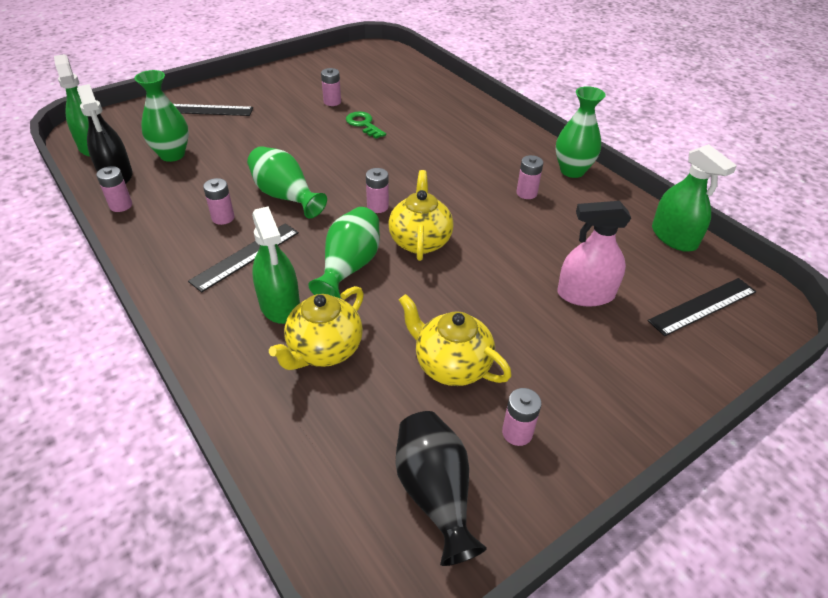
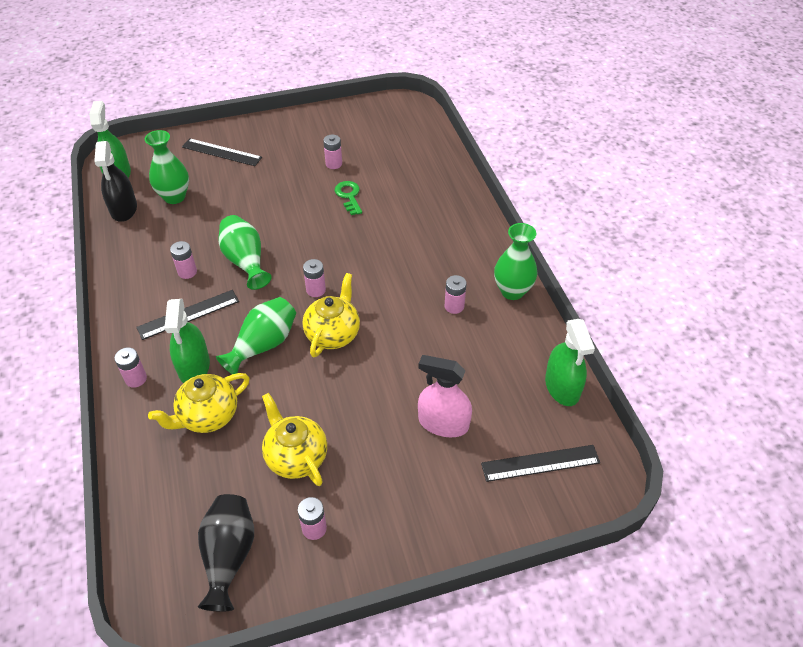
camera: 20 degrees right, 5 degrees up
pink battery [96,166,132,212] -> pink battery moved to [114,347,147,388]

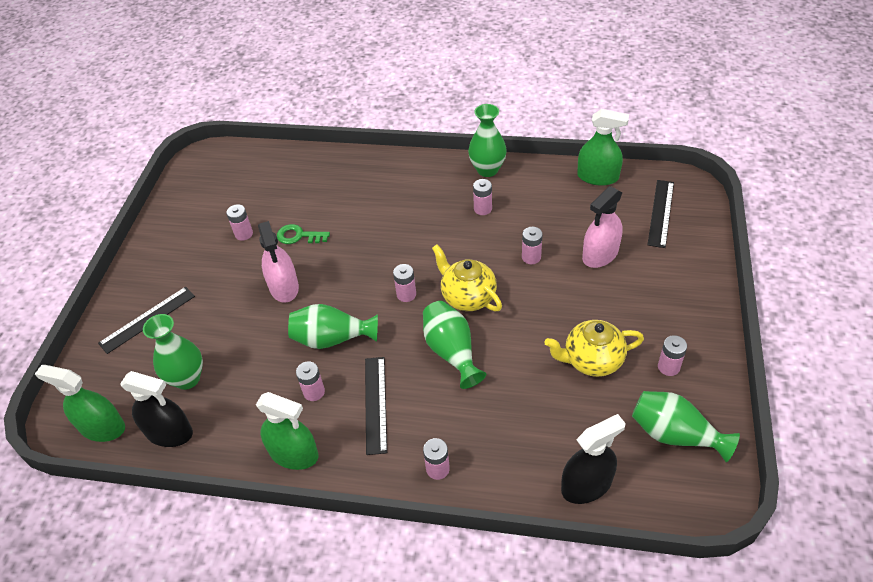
camera: 60 degrees left, 0 degrees up
yellow teapot [148,373,250,433] -> none
green spray bottle [165,299,210,383] -> green spray bottle moved to [256,392,318,470]
black vase [198,494,254,612] -> green vase [632,391,740,463]
none -> pink spray bottle [258,221,299,303]
none -> pink battery [522,227,543,264]
none -> black spray bottle [561,414,626,504]

